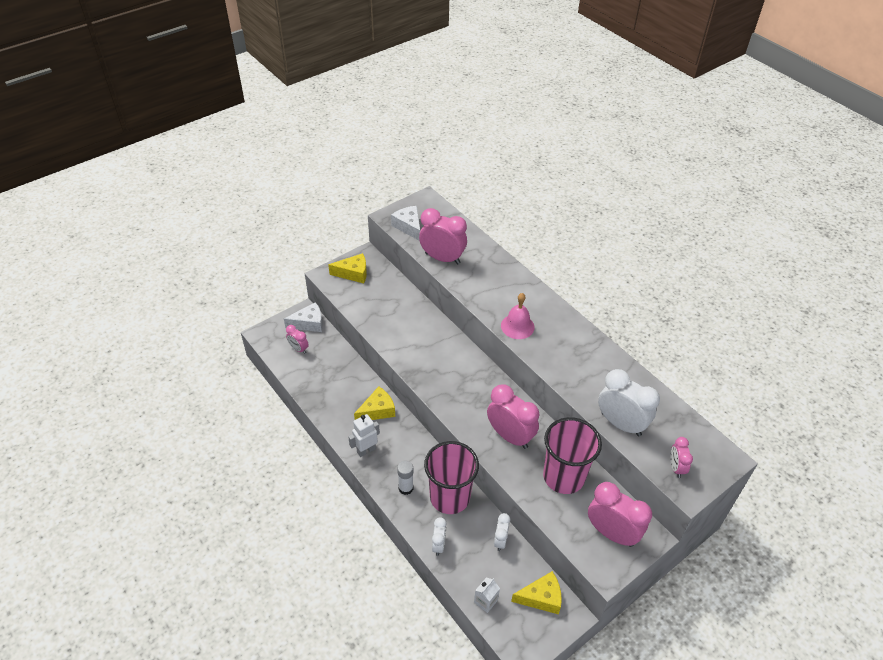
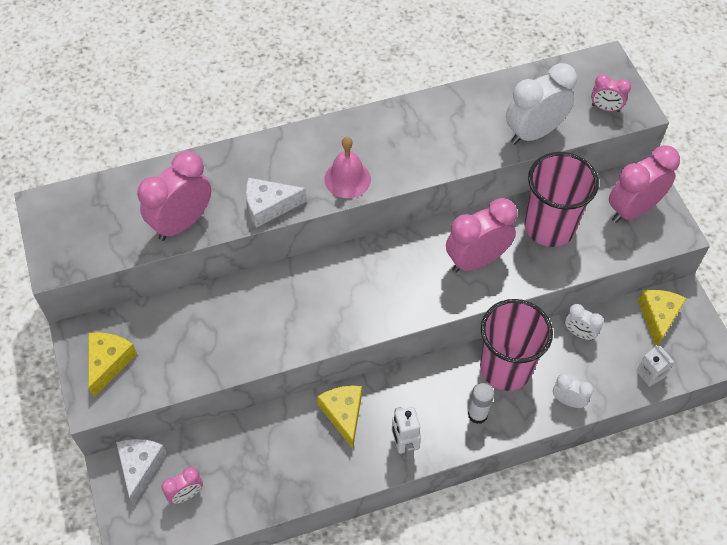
camera: 70 degrees left, 10 degrees up
white cheese [391,206,420,241] -> white cheese moved to [246,178,307,228]

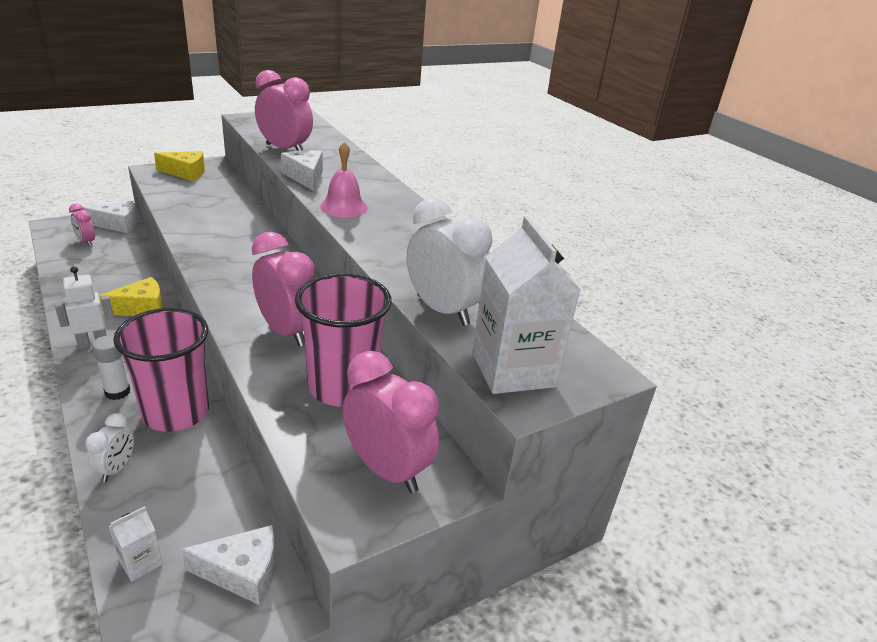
camera: 75 degrees right, 25 degrees down
white clock [565,304,604,340] -> none
pink clock [591,74,631,112] -> white carton [472,216,581,394]
yellow cheese [638,290,686,346] -> white cheese [181,525,276,605]

